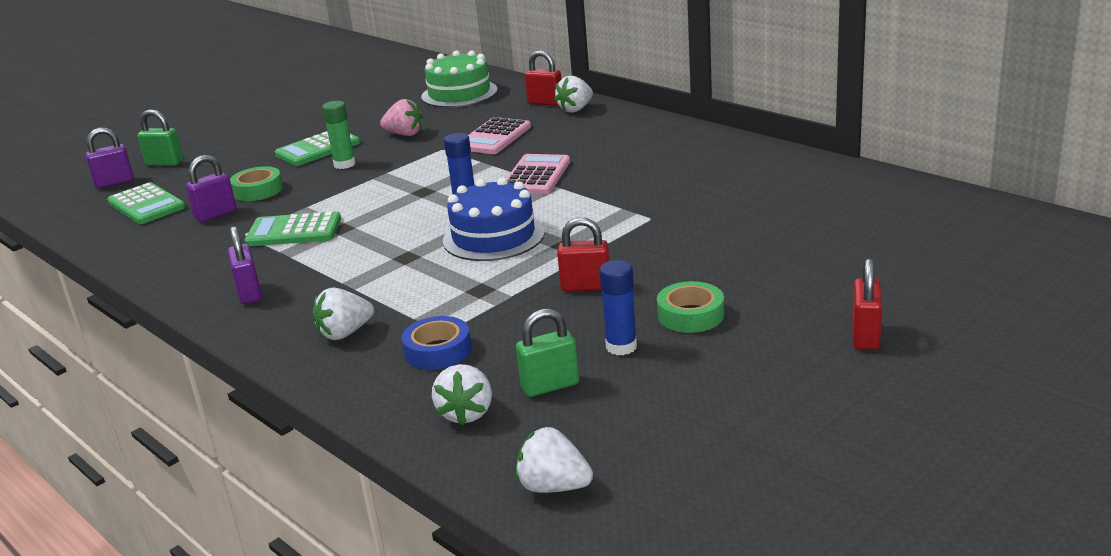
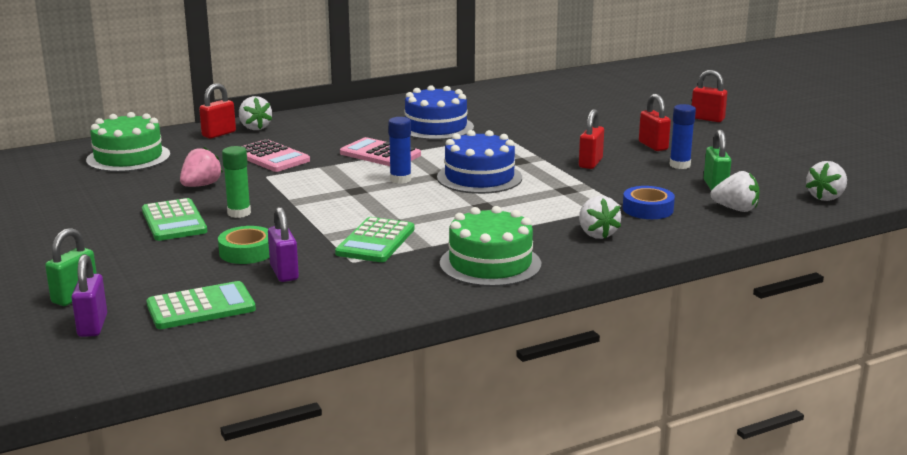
camera: 75 degrees left, 5 degrees down
purple padlock [228,226,262,304] -> green cake [440,206,541,287]
green tape [657,281,724,333] -> red padlock [639,94,671,151]
none -> blue cake [405,85,474,140]

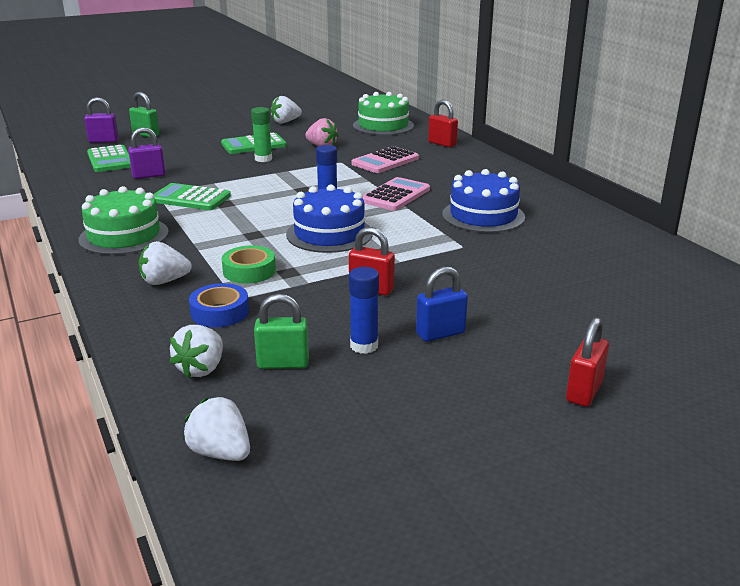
camera: 90 degrees right, 5 degrees up
green tape [218,226,270,264] -> green tape moved to [222,245,276,284]
white strawberry [239,96,272,130] -> white strawberry moved to [270,96,302,124]
red padlock [639,94,671,151] -> blue padlock [416,267,468,342]

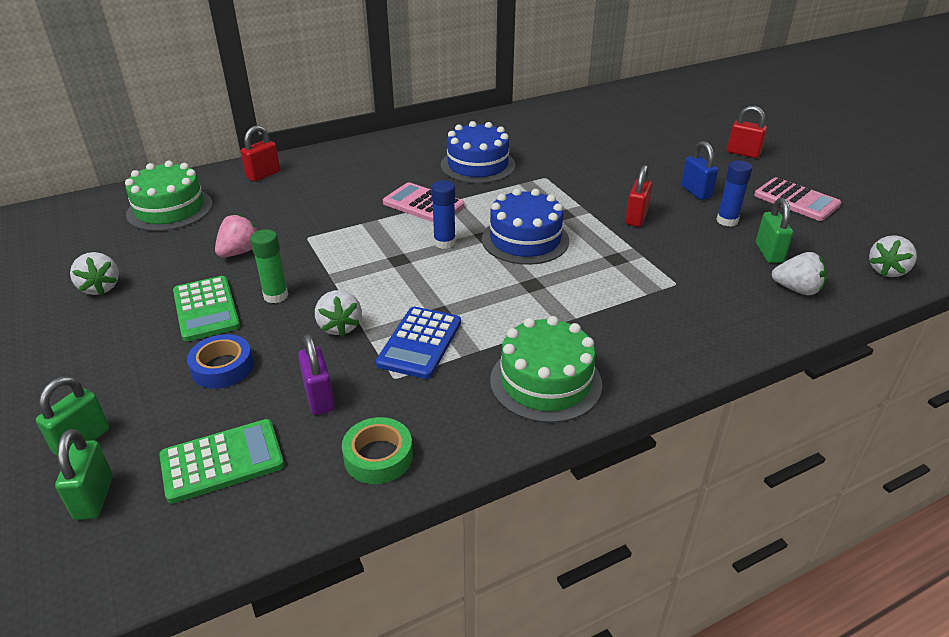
camera: 90 degrees left, 10 degrees up
purple padlock [84,97,119,143] -> green padlock [55,429,113,520]
white strawberry [138,241,192,285] -> white strawberry moved to [315,290,362,337]
green calculator [153,183,231,210] -> blue calculator [376,307,461,379]
blue tape [189,283,249,327] -> blue tape moved to [187,334,254,389]
green tape [222,245,276,284] -> green tape moved to [342,417,413,484]
pink calculator [351,146,419,173] -> pink calculator moved to [754,177,841,221]

